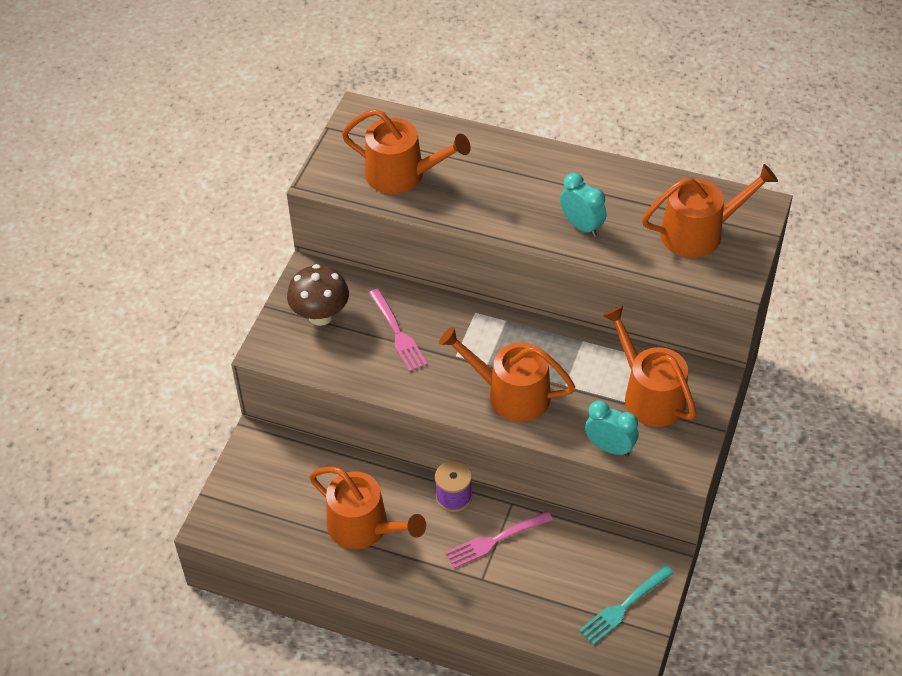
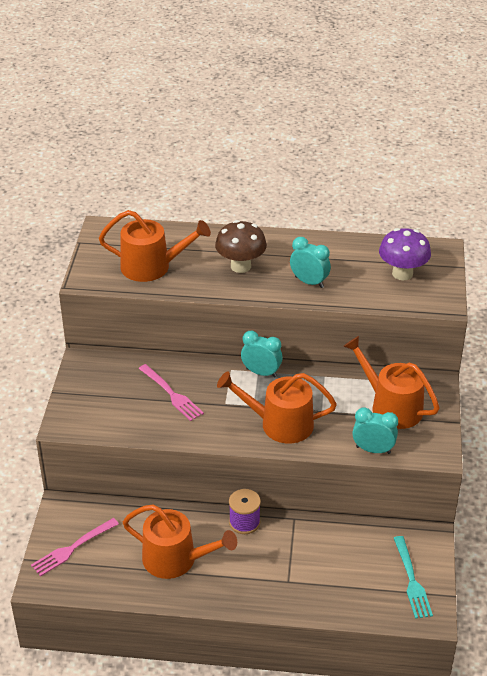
camera: 15 degrees left, 10 degrees down
brown mushroom [287,264,349,326] -> brown mushroom moved to [215,220,267,273]
pink fork [445,511,553,568] -> pink fork moved to [31,518,119,577]
turquoise fork [579,565,674,645] -> turquoise fork turned 45 degrees counterclockwise [394,536,433,619]
orange watering can [642,164,778,258] -> purple mushroom [379,228,431,280]
none -> turquoise clock [241,331,283,378]

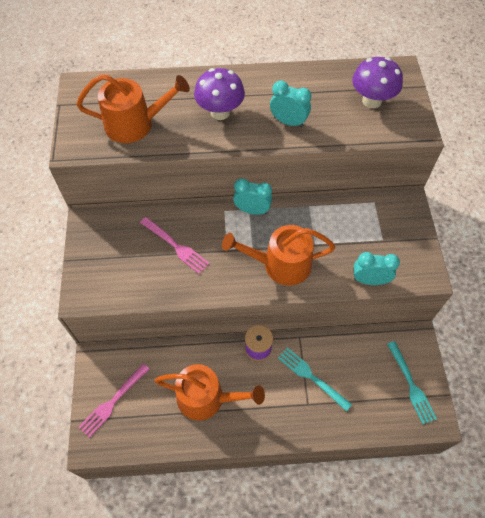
camera: 10 degrees left, 20 degrees up
brown mushroom [215,220,267,273] -> purple mushroom [194,68,245,120]
orange watering can [343,336,439,429] -> none
none -> turquoise fork [278,347,352,412]

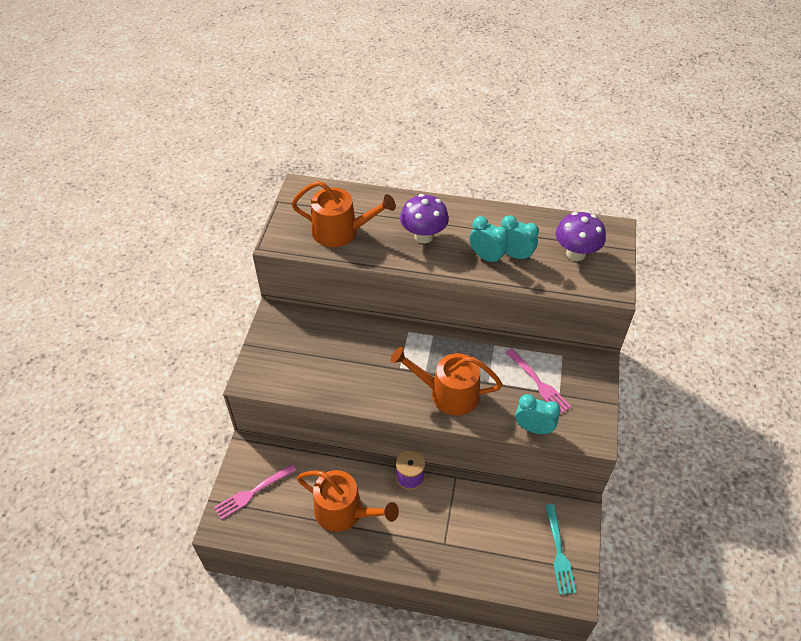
camera: 15 degrees right, 10 degrees down
pink fork [140,217,210,274] -> pink fork moved to [505,348,571,415]
turquoise clock [233,178,272,215] -> turquoise clock moved to [501,215,539,261]
turquoise fork [278,347,352,412] -> none

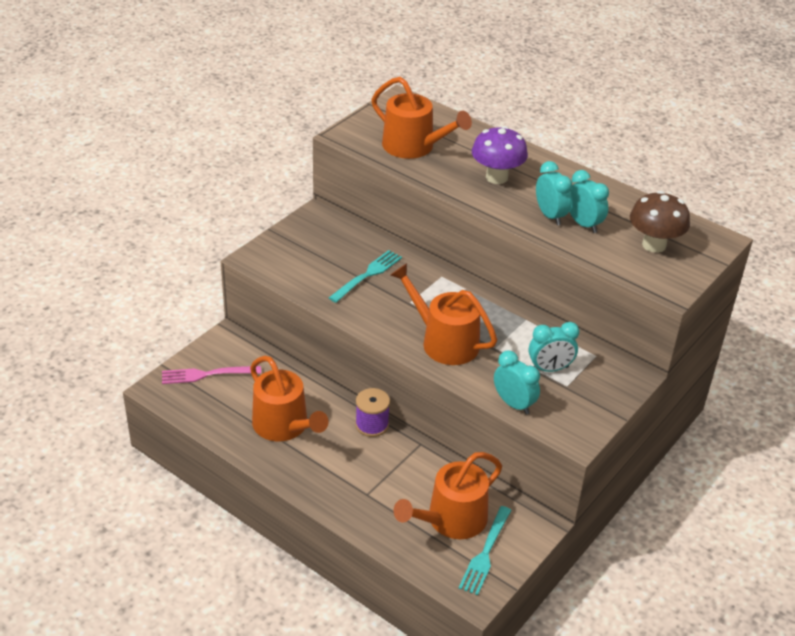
camera: 25 degrees right, 10 degrees down
pink fork [505,348,571,415] -> turquoise clock [529,322,579,372]
purple mushroom [555,212,606,261] -> brown mushroom [630,191,690,253]
none -> turquoise fork [329,250,402,303]
none -> orange watering can [394,452,502,539]

